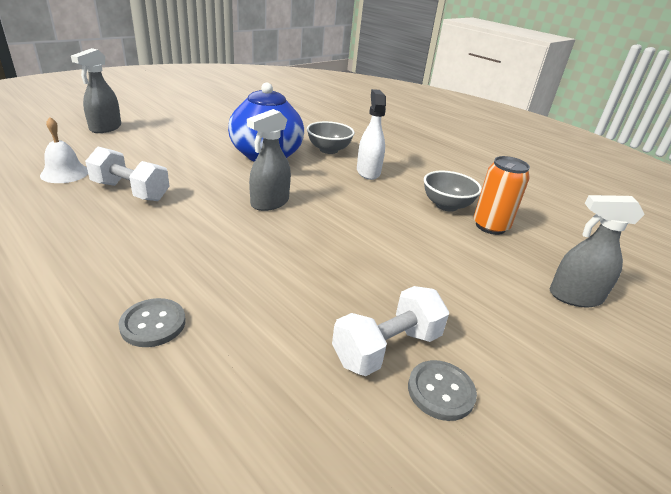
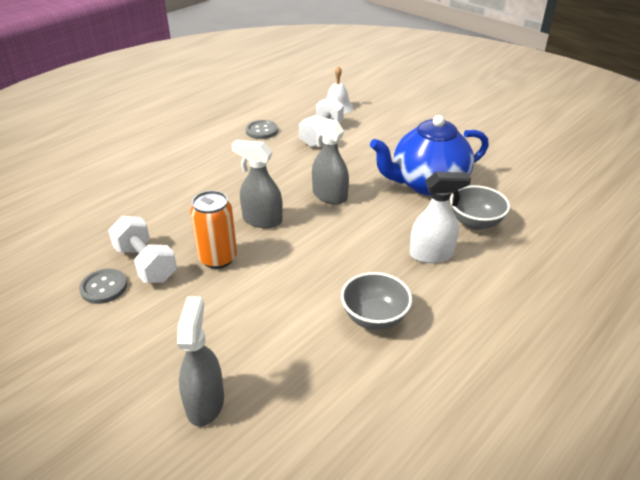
camera: 90 degrees right, 5 degrees up
grey spray bottle [71,48,121,133] -> grey spray bottle moved to [232,140,283,228]
grey button [119,298,186,347] -> grey button moved to [246,120,278,139]
orange can [474,156,530,235] -> orange can moved to [190,191,237,269]

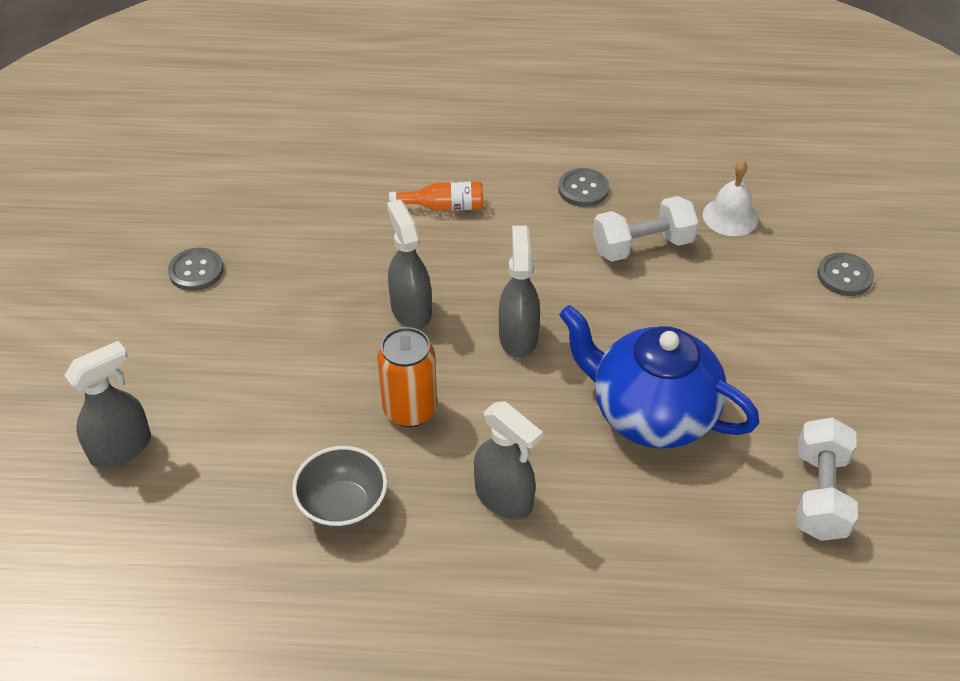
camera: 50 degrees right, 10 degrees up
white dumbbell [108,216,177,283] -> white dumbbell moved to [796,417,858,541]
orange can [190,191,237,269] -> orange can moved to [377,327,437,427]
white spray bottle [410,172,471,263] -> grey spray bottle [474,401,543,520]
grey bowl [450,185,510,230] -> none
none -> orange bottle [389,181,483,211]
none -> grey button [817,252,874,296]

